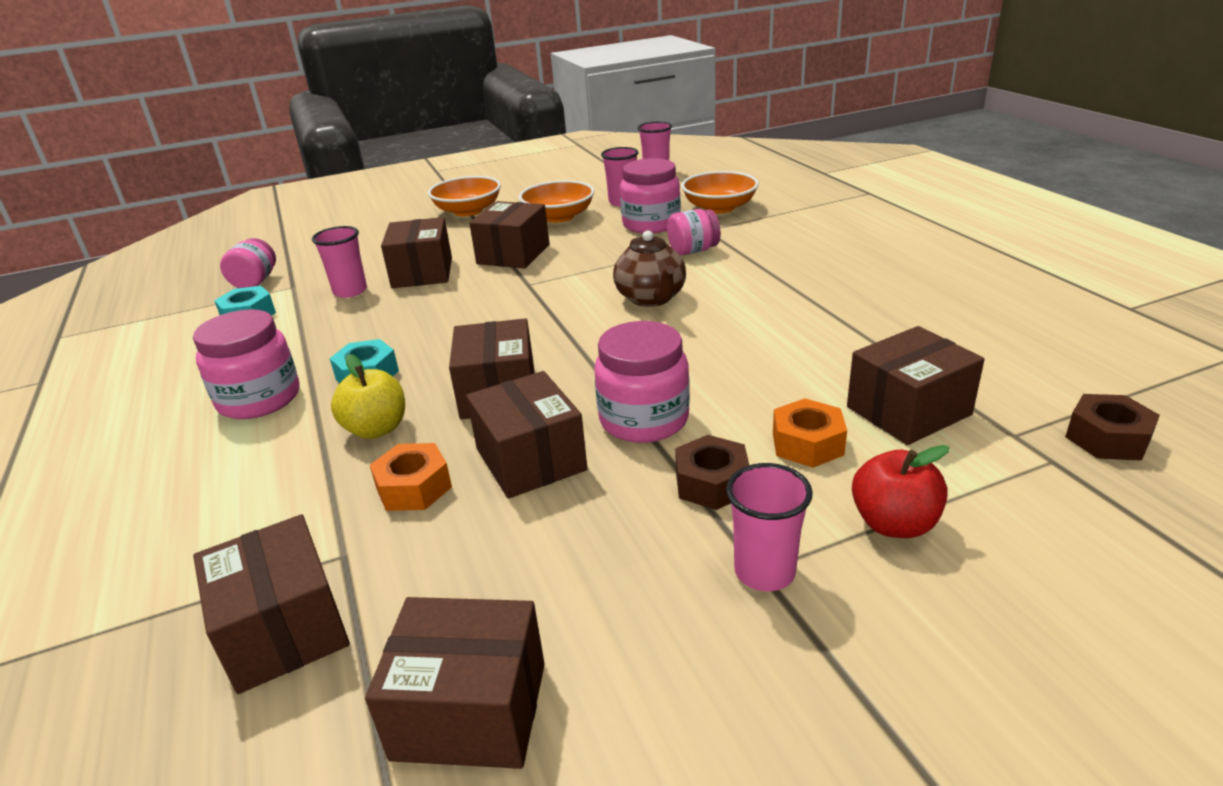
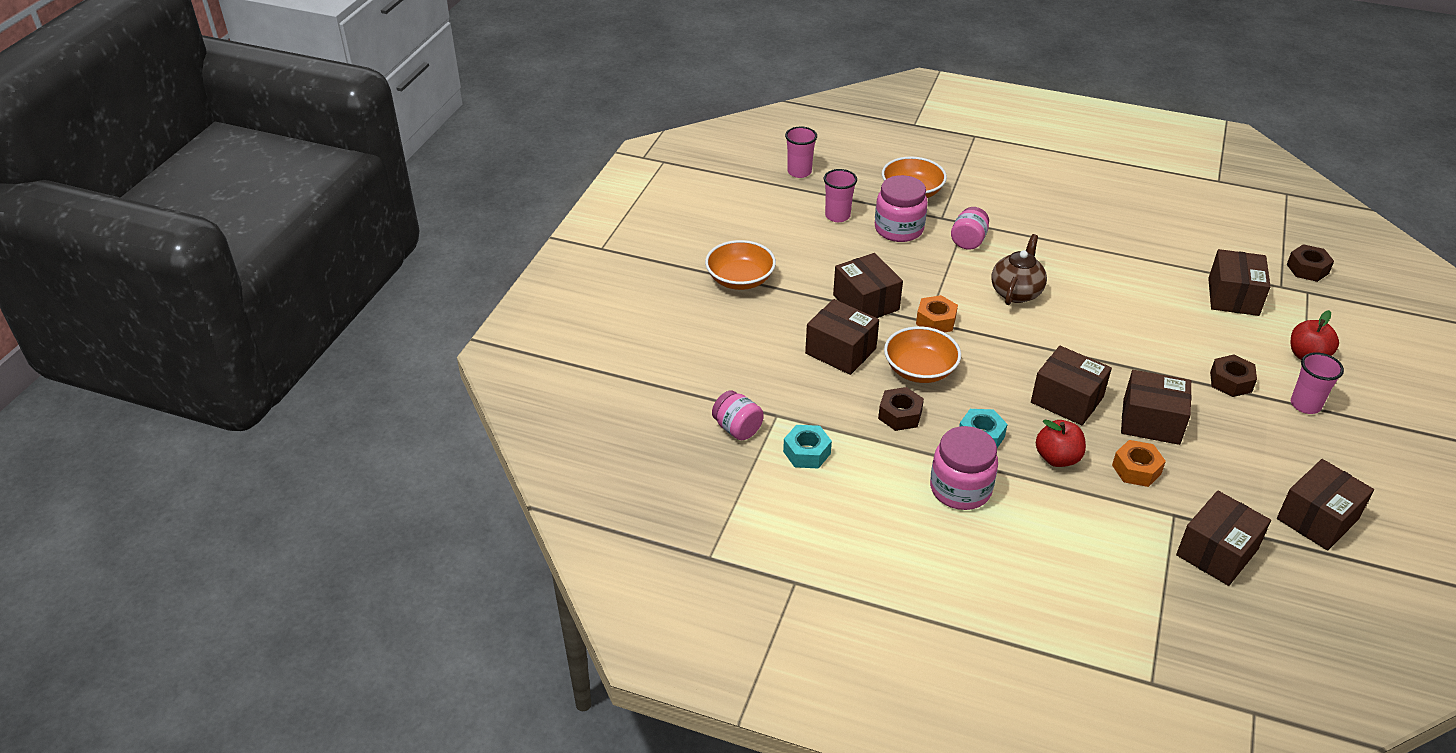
camera: 50 degrees left, 10 degrees up
brown box [193,514,350,694] -> brown box turned 60 degrees counterclockwise [1176,491,1271,586]
pink cup [312,226,367,298] -> none
yellow apple [331,354,405,439] -> red apple [1036,420,1086,467]
orange bowl [519,180,595,223] -> orange bowl moved to [884,326,961,383]
pink jar [594,321,690,443] -> none
brown teapot [613,231,686,307] -> brown teapot turned 90 degrees counterclockwise [991,234,1047,305]
orange nut [773,398,847,468] -> orange nut moved to [916,295,958,332]
none -> brown nut [878,387,924,431]

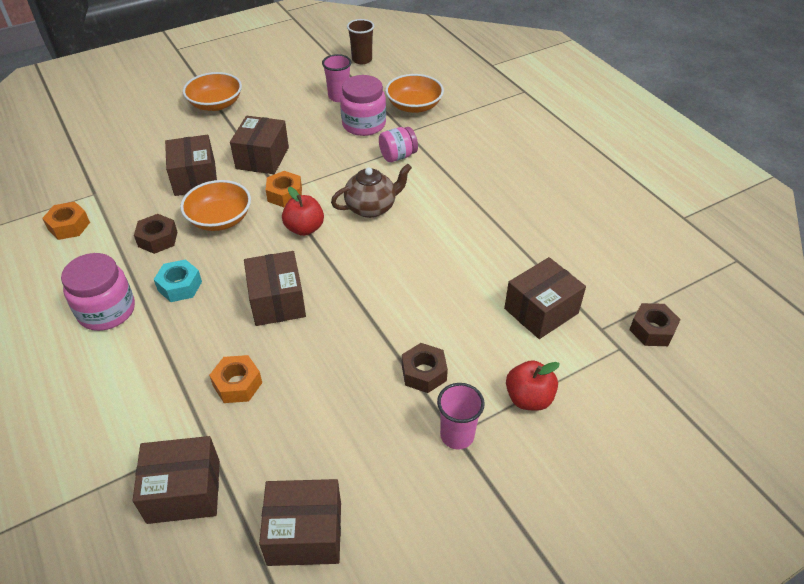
camera: 40 degrees right, 5 degrees up
pink jar [712,390,764,440] -> none
turquoise nut [783,425,832,469] -> orange nut [42,202,90,240]
pink cup [785,127,817,178] -> brown cup [347,19,374,64]
red apple [1036,420,1086,467] -> red apple moved to [282,187,324,236]
brown box [1121,370,1192,445] -> none

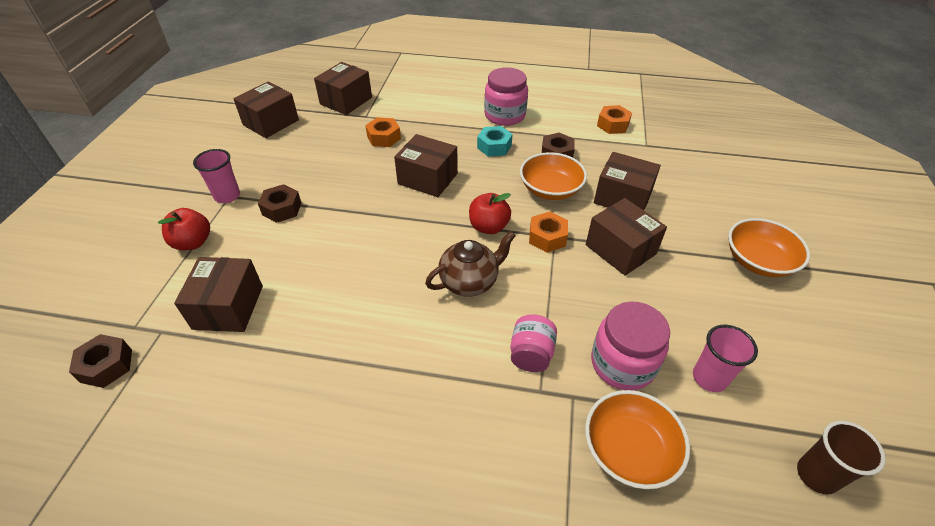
camera: 130 degrees right, 0 degrees up
brown teapot [331,164,412,218] -> brown teapot turned 135 degrees counterclockwise [425,231,516,297]

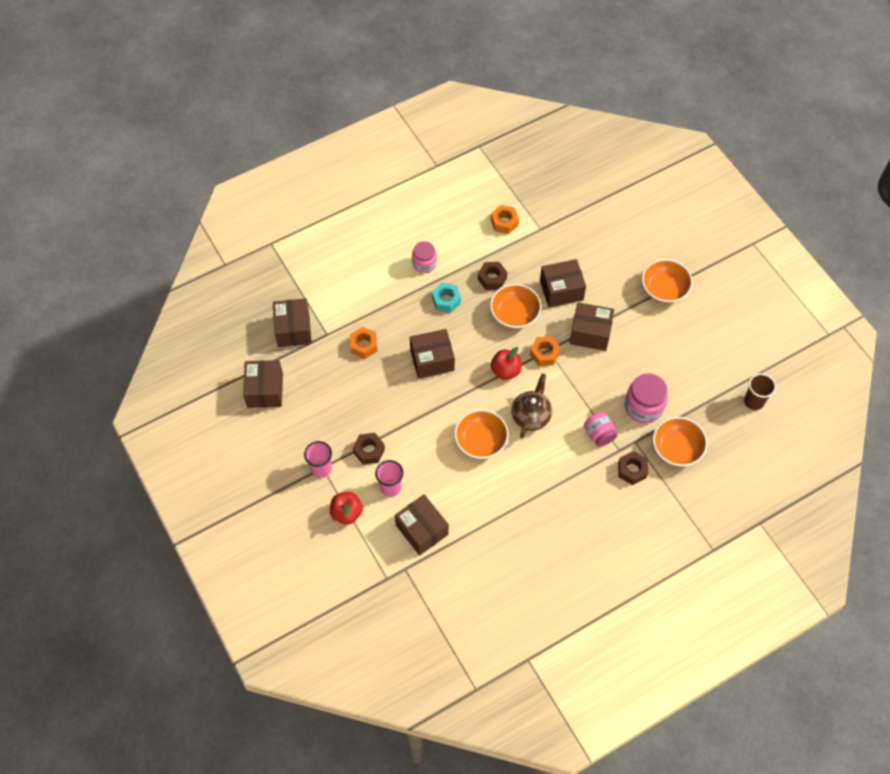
camera: 40 degrees left, 15 degrees up
brown nut [69,334,132,388] -> brown nut moved to [618,451,648,485]
pink jar [484,67,528,126] -> pink jar [412,241,437,273], size x0.66
pink cup [693,325,758,392] -> pink cup moved to [375,460,404,497]
none -> orange bowl [454,409,509,459]

